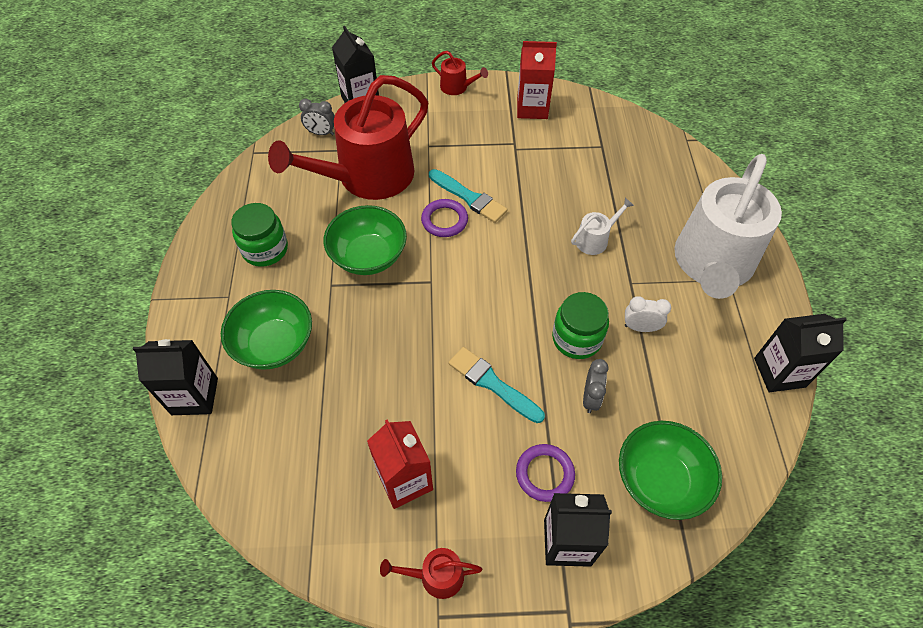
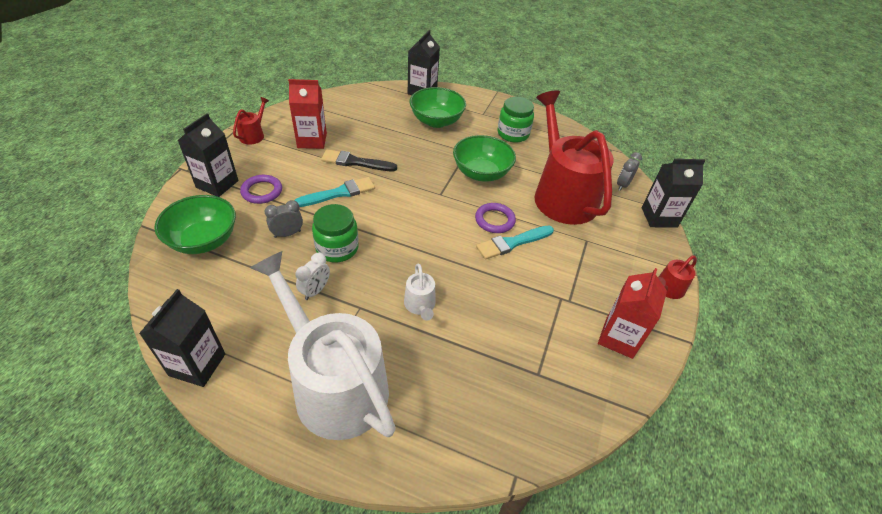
camera: 110 degrees right, 10 degrees down
grey clock [583,359,608,413] -> grey clock turned 120 degrees clockwise [265,200,303,238]
none -> black brush [321,149,397,171]

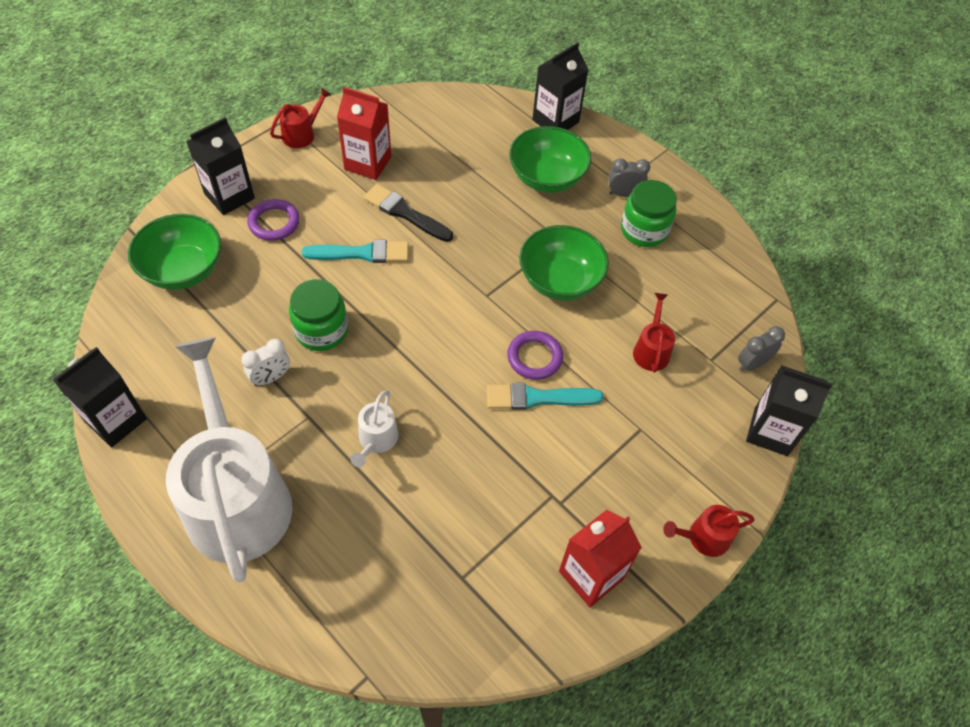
camera: 25 degrees right, 10 degrees up
grey clock [265,200,303,238] -> grey clock moved to [608,158,650,197]
red watering can [535,90,614,225] -> red watering can [633,293,675,373], size x0.40

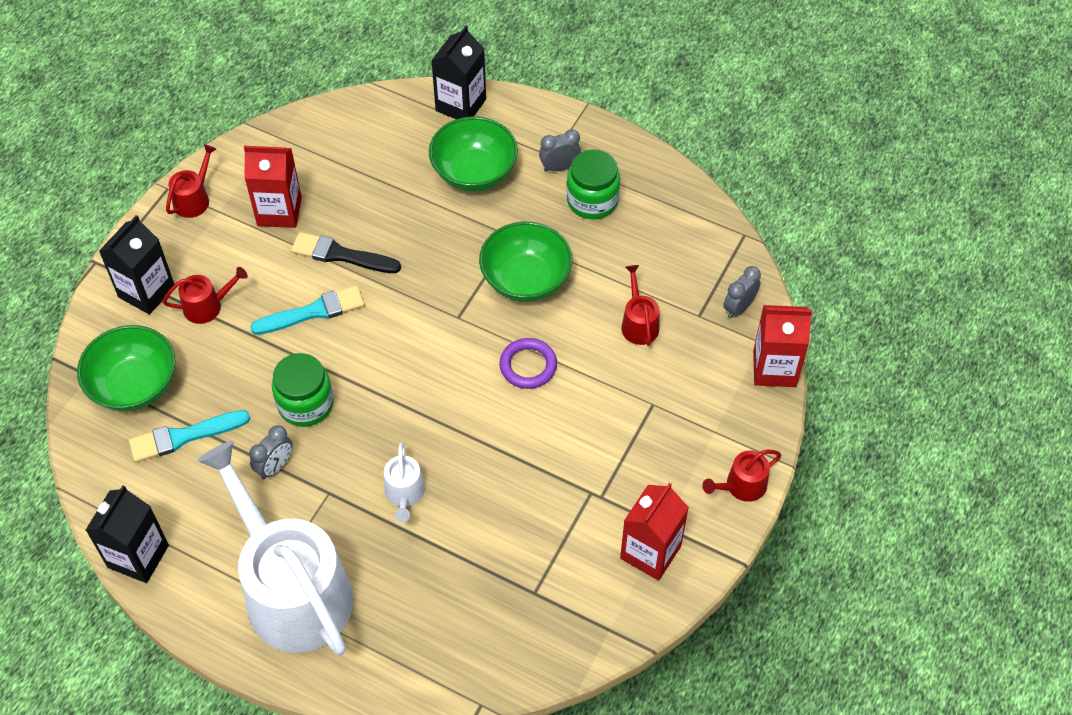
camera: 15 degrees left, 0 degrees up
white clock [241,339,290,386] -> grey clock [249,425,293,480]
purple ring [247,199,300,241] -> red watering can [162,267,248,324]
turquoise brush [487,383,604,410] -> turquoise brush moved to [129,410,250,462]
black carton [746,365,833,456] -> red carton [753,305,812,387]

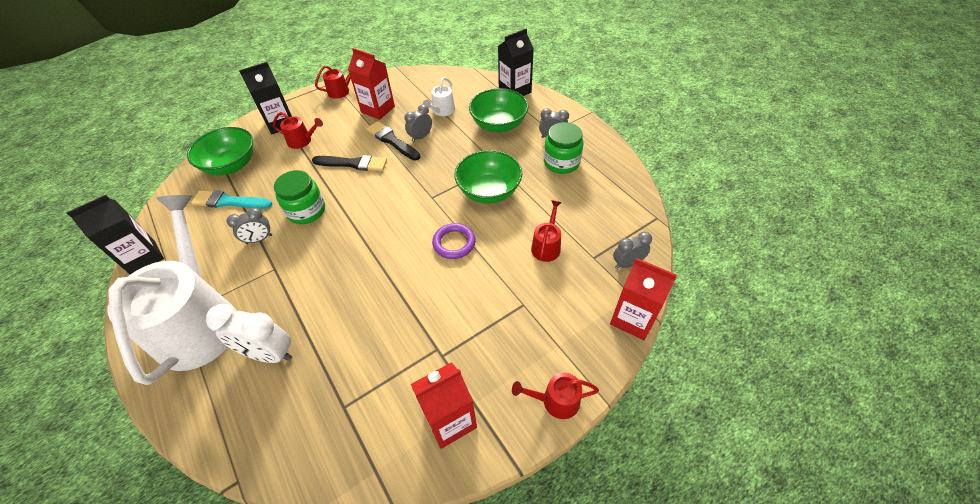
camera: 30 degrees right, 5 degrees down
turquoise brush [250,285,365,335] -> black brush [312,155,387,171]
white watering can [384,442,425,522] -> white watering can moved to [423,77,455,116]
none -> white clock [206,304,292,363]
none -> grey clock [404,104,432,142]

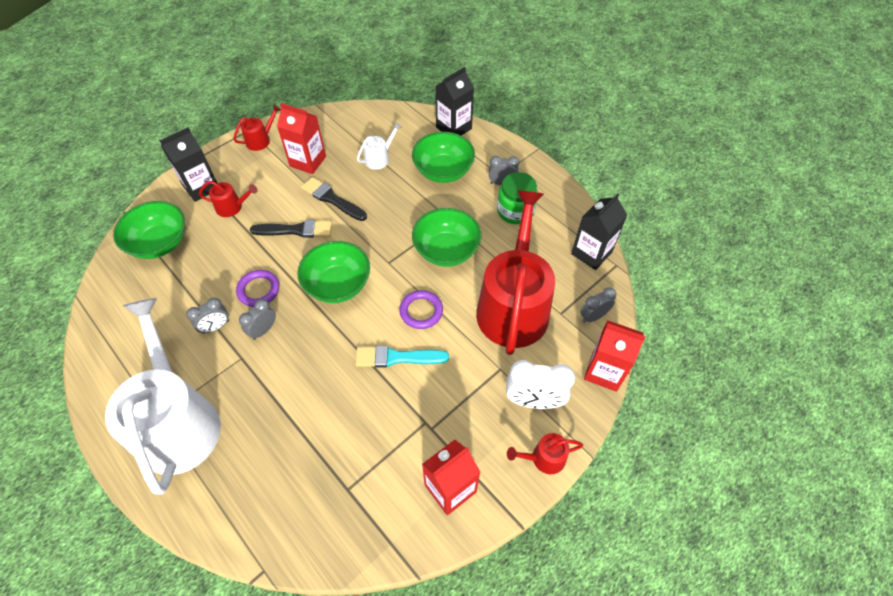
camera: 10 degrees left, 5 degrees up
black carton [66,195,164,275] -> black carton moved to [571,194,627,270]
turquoise brush [191,190,272,209] -> turquoise brush moved to [356,346,449,367]
white clock [206,304,292,363] -> white clock moved to [506,360,575,409]
green jar [274,170,325,224] -> purple ring [236,270,279,307]
grey clock [404,104,432,142] -> grey clock moved to [239,299,276,340]
white watering can [423,77,455,116] -> white watering can turned 150 degrees counterclockwise [357,122,402,170]
red watering can [531,200,562,262] -> red watering can [476,190,555,355], size x2.50
none -> green bowl [297,241,370,303]

